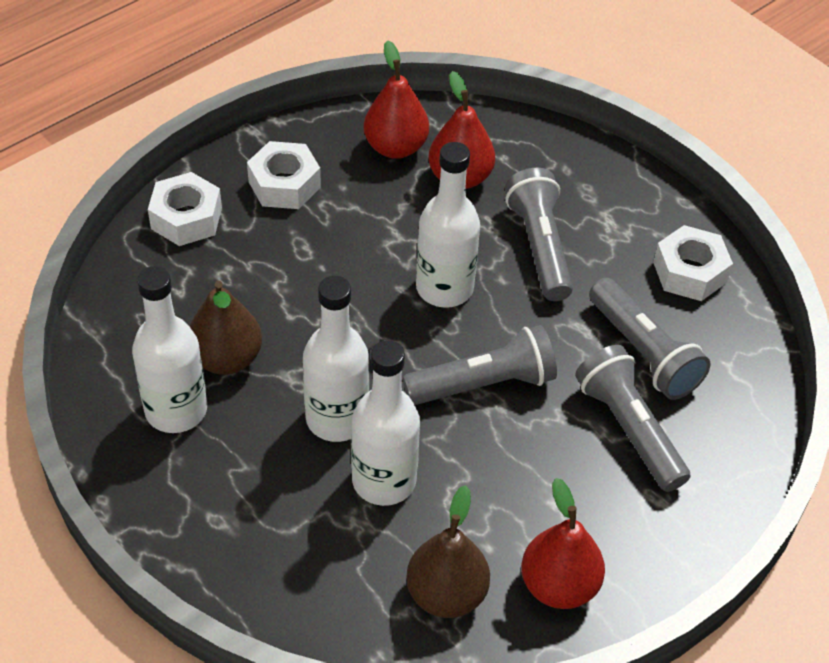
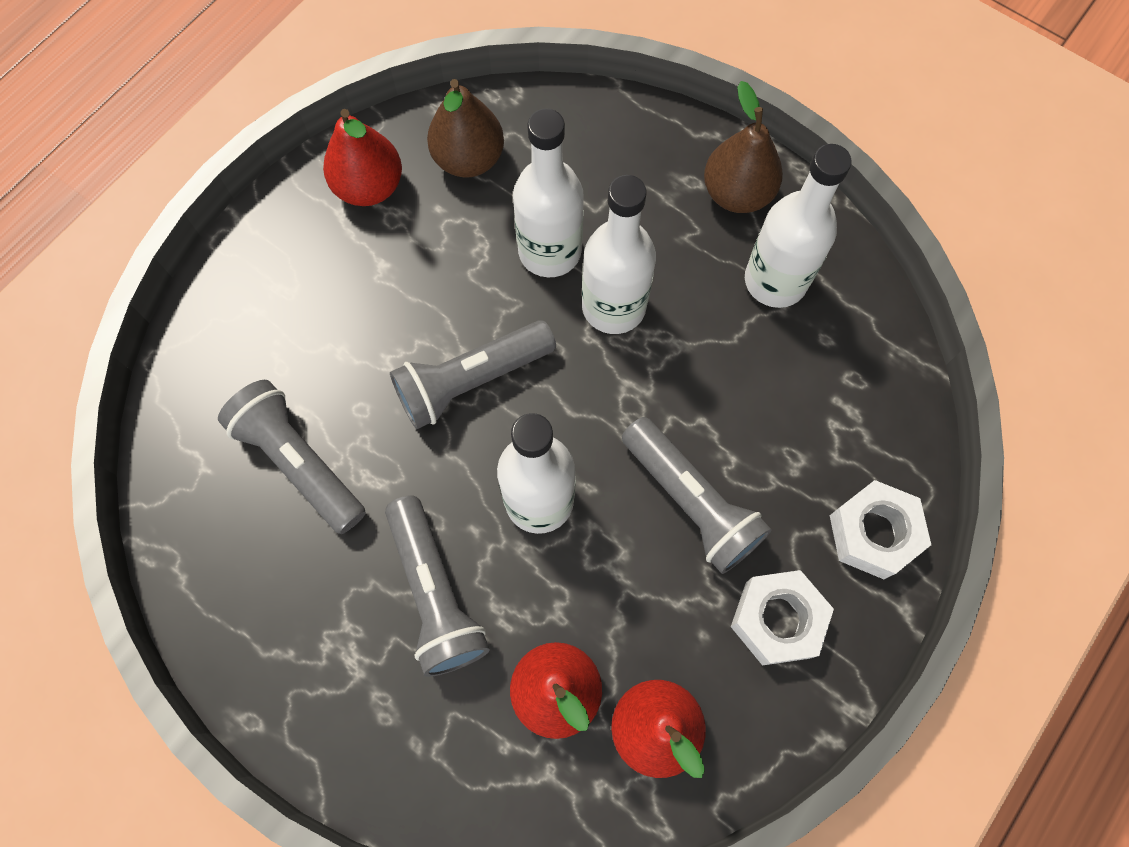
camera: 170 degrees right, 20 degrees up
brown pear [189,281,262,375] -> brown pear moved to [704,81,783,213]
grey flashlight [575,345,691,492] -> grey flashlight moved to [622,417,772,574]
white nut [653,225,733,301] -> none

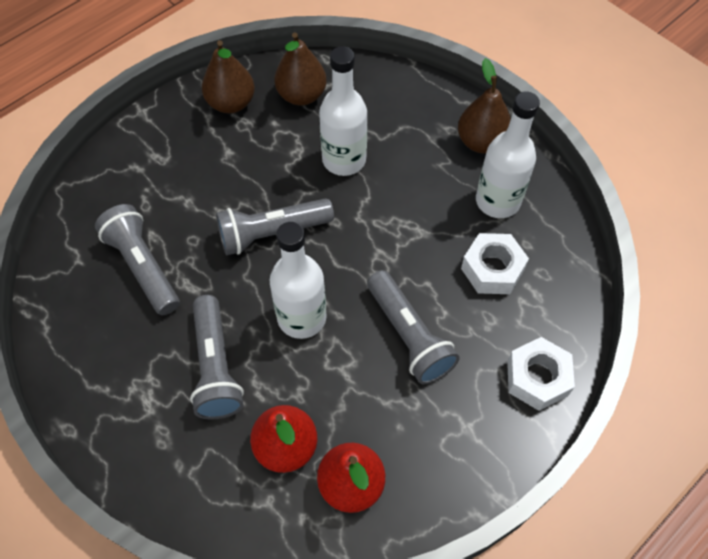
camera: 10 degrees right, 10 degrees down
red pear [323,109,402,206] -> brown pear [202,40,255,113]
white bottle [582,175,656,334] -> none
white nut [731,570,834,666] -> white nut moved to [461,233,529,294]

